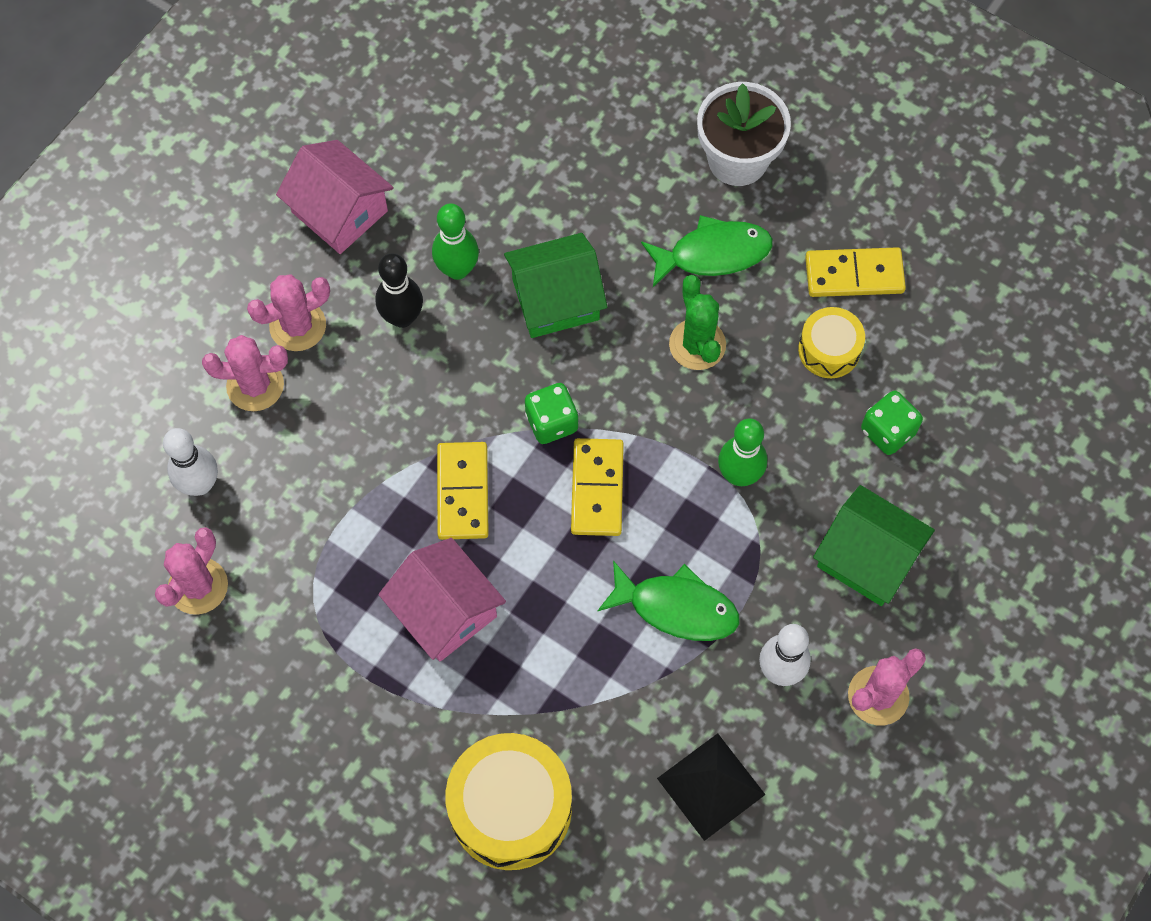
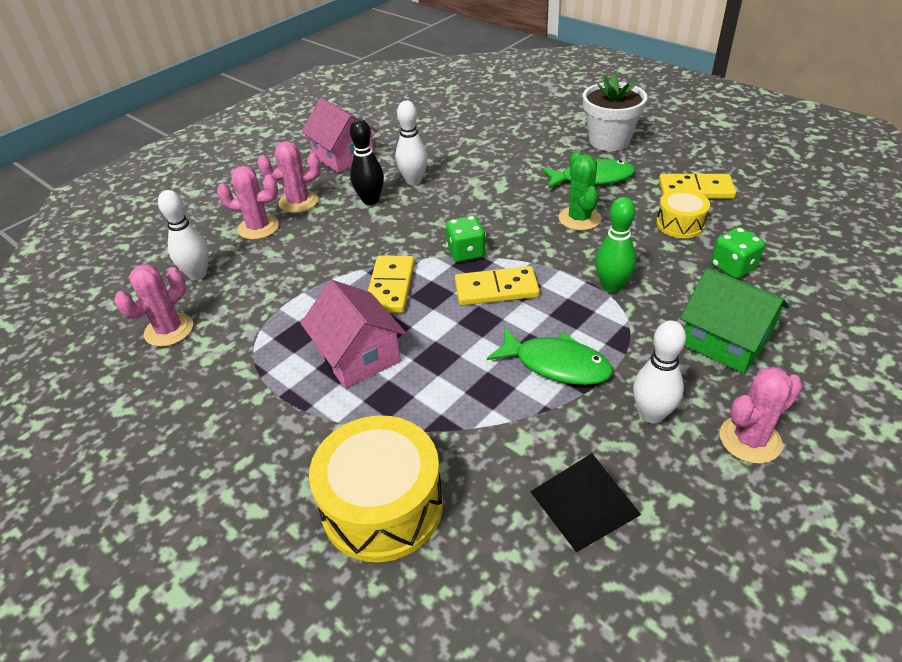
camera: 10 degrees right, 25 degrees down
green bowling pin [432,203,479,280] -> white bowling pin [395,101,428,185]
green house [504,233,607,338] -> none
yellow domino [571,438,624,536] -> yellow domino turned 75 degrees clockwise [455,266,540,306]

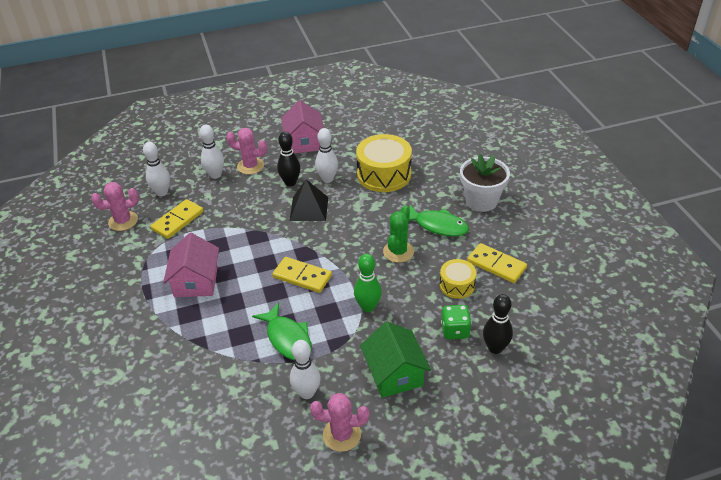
camera: 30 degrees right, 0 degrees up
pink cactus [217,166,279,240] -> white bowling pin [200,125,224,179]
yellow drum [309,416,443,562] -> yellow drum moved to [356,134,412,192]
yellow domino [368,255,415,313] -> yellow domino moved to [151,199,204,239]
green dice [446,215,486,262] -> none
black pyramid [530,453,641,552] -> black pyramid moved to [290,179,328,221]
none -> black bowling pin [483,294,513,354]

